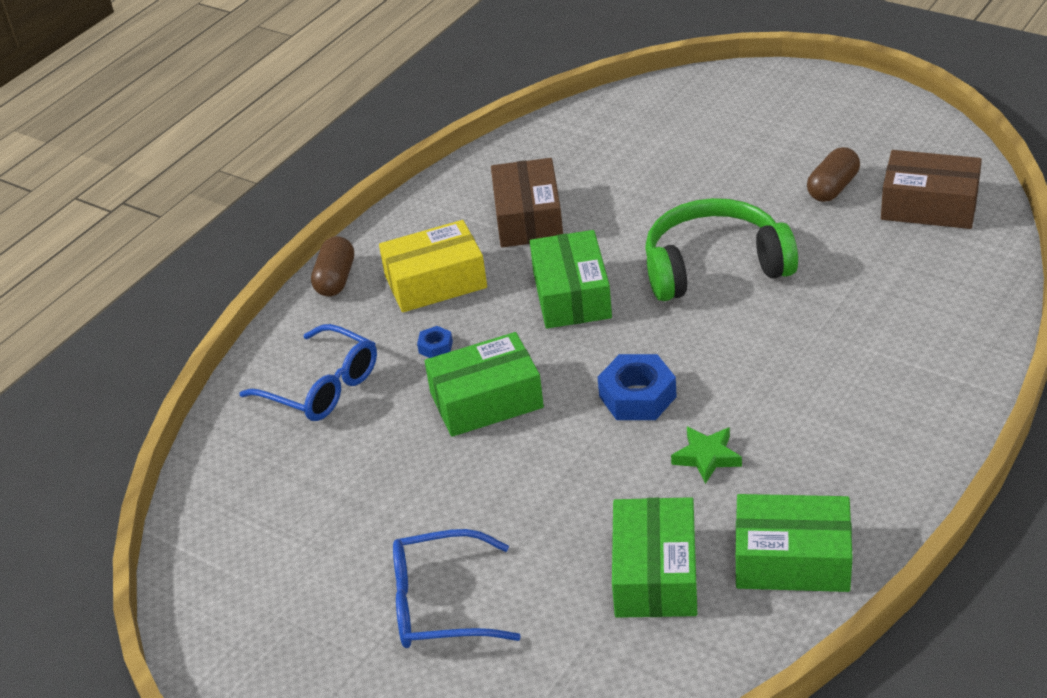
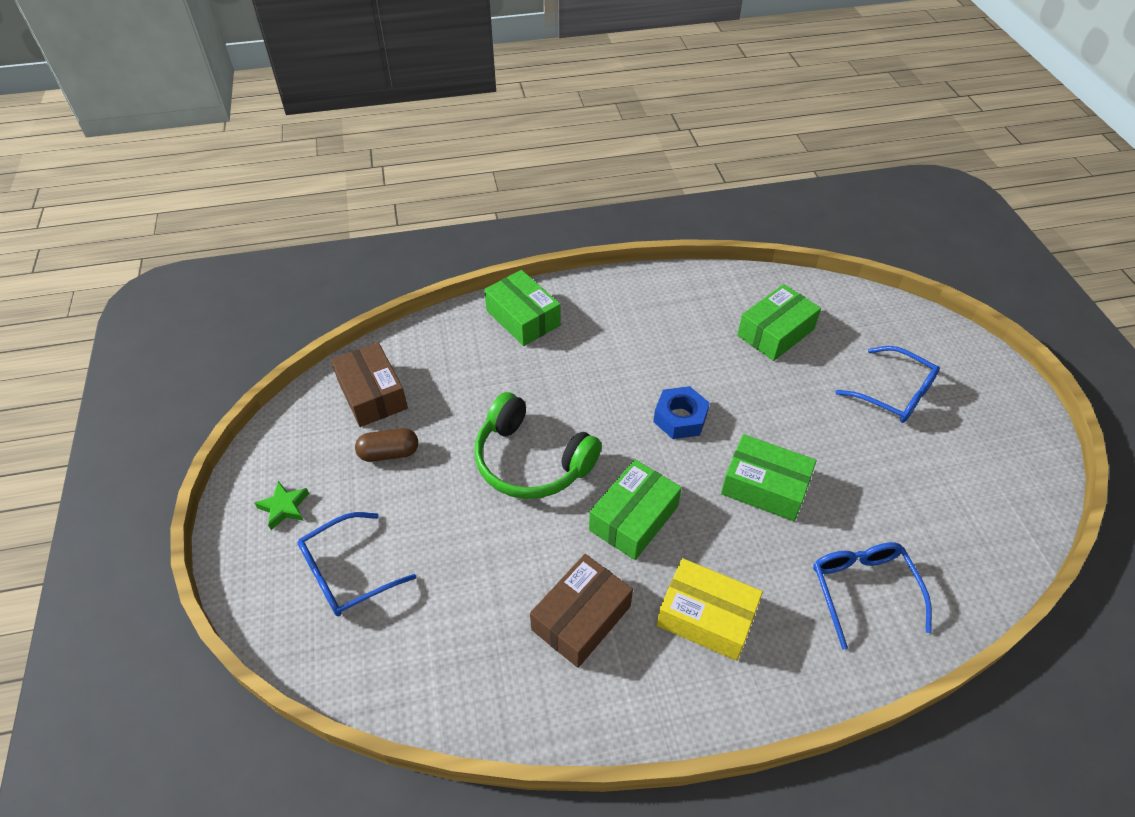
camera: 140 degrees left, 10 degrees up
brown capsule [311,236,354,297] -> none
blue nut [417,326,453,358] -> none
green star [671,427,742,484] -> green star moved to [255,481,309,530]
green box [736,494,853,592] -> green box moved to [484,270,561,346]
none -> blue glasses [298,512,416,616]

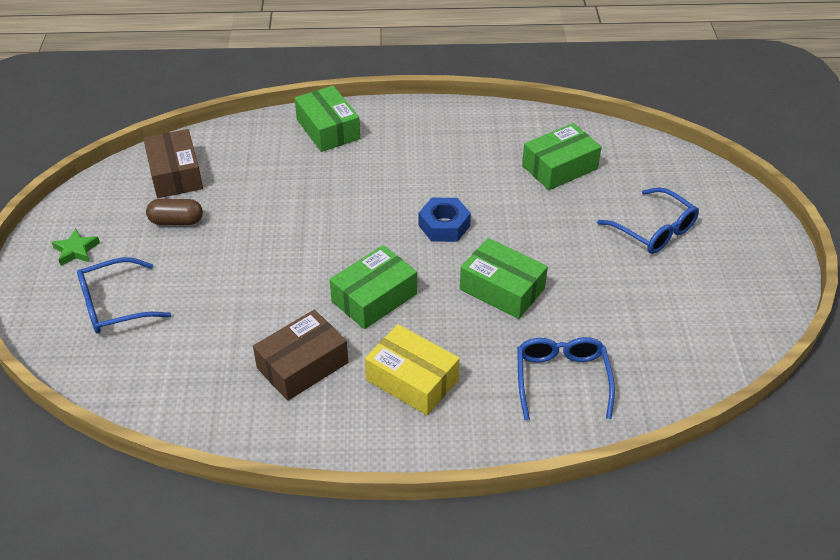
camera: 10 degrees right, 5 degrees down
green headphones [475,392,602,499] -> none

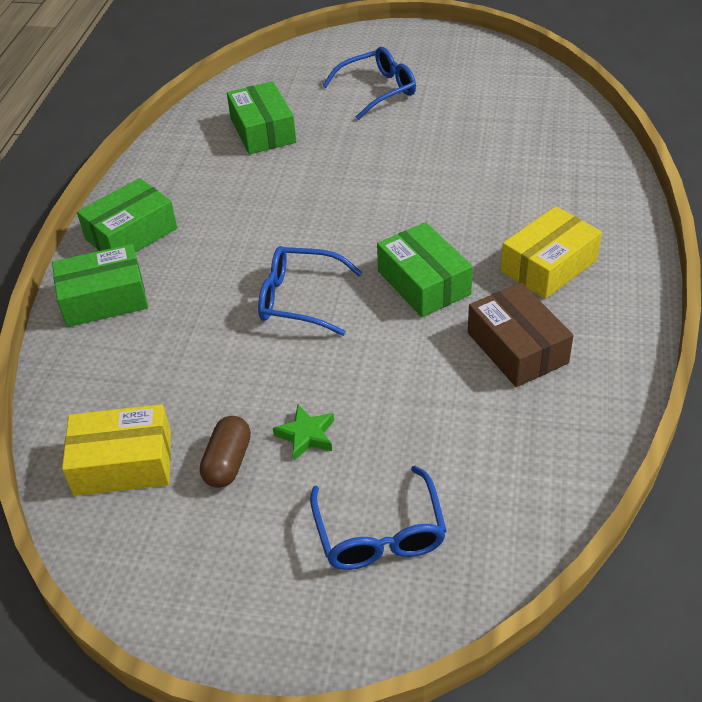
camera: 75 degrees left, 0 degrees up
green star [52,228,100,266] -> green star moved to [273,405,334,461]
brown box [143,129,203,198] -> yellow box [62,404,171,496]
blue nut [419,198,471,242] -> none
green box [460,238,548,319] -> green box moved to [77,178,177,253]
blue glasses [517,337,615,420] -> blue glasses moved to [258,246,362,336]

